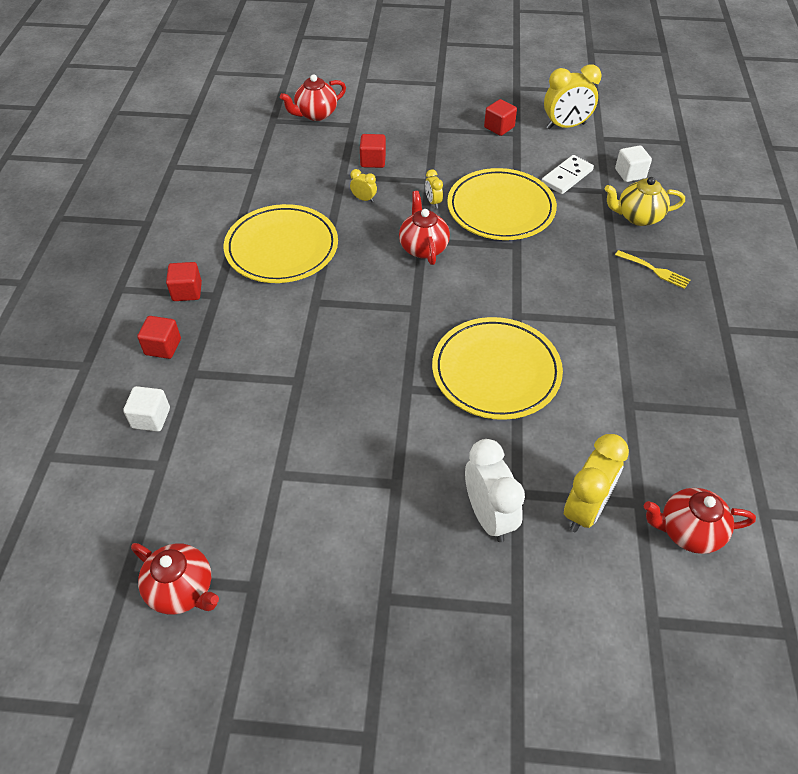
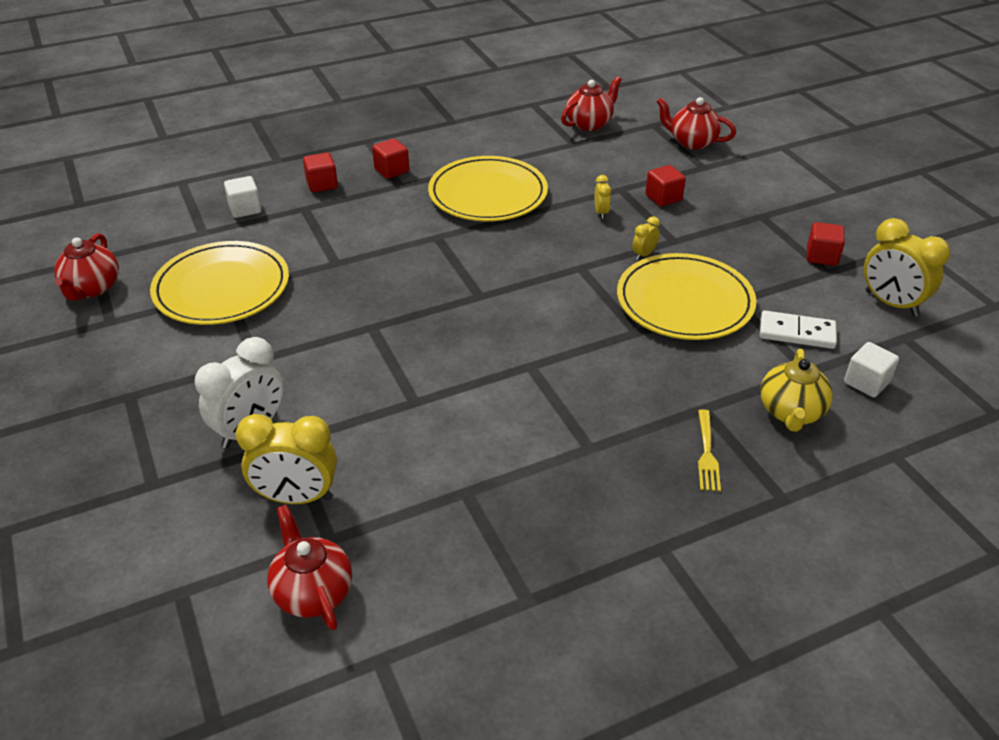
camera: 60 degrees right, 10 degrees down
red teapot [399,191,450,265] -> red teapot moved to [561,76,622,131]
yellow plate [432,317,563,420] -> yellow plate moved to [150,241,289,325]
yellow teapot [605,177,685,226] -> yellow teapot turned 135 degrees counterclockwise [760,349,833,432]

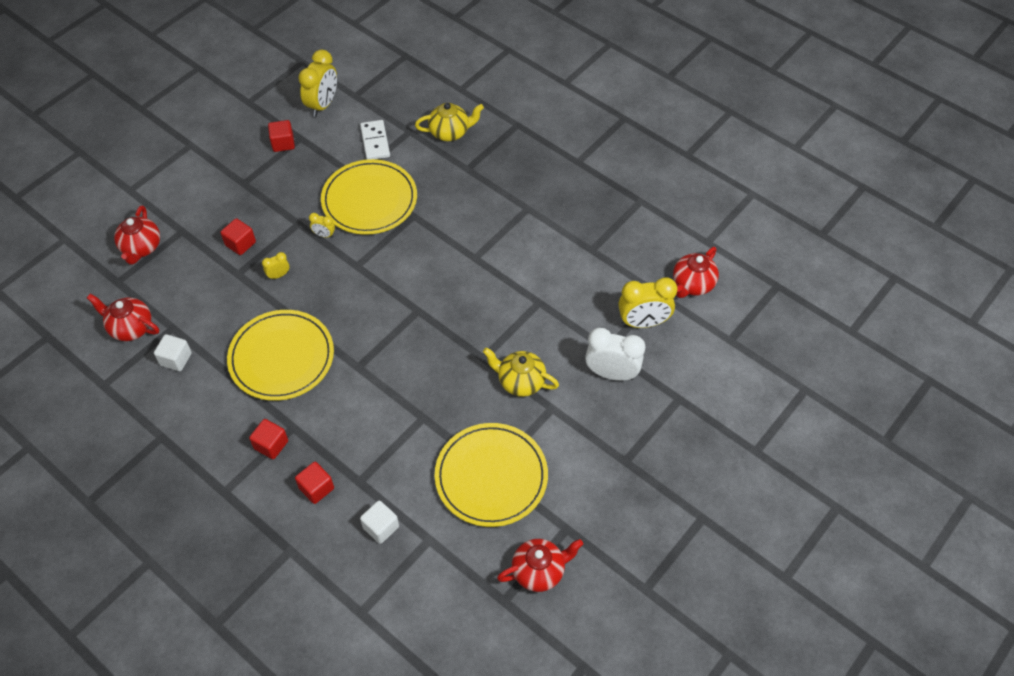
camera: 115 degrees left, 15 degrees up
yellow clock [236,414,337,504] -> yellow clock turned 105 degrees clockwise [618,277,678,328]
yellow fork [698,409,721,491] -> none
white cube [844,342,899,397] -> white cube moved to [154,334,192,371]
none -> yellow teapot [483,348,559,397]

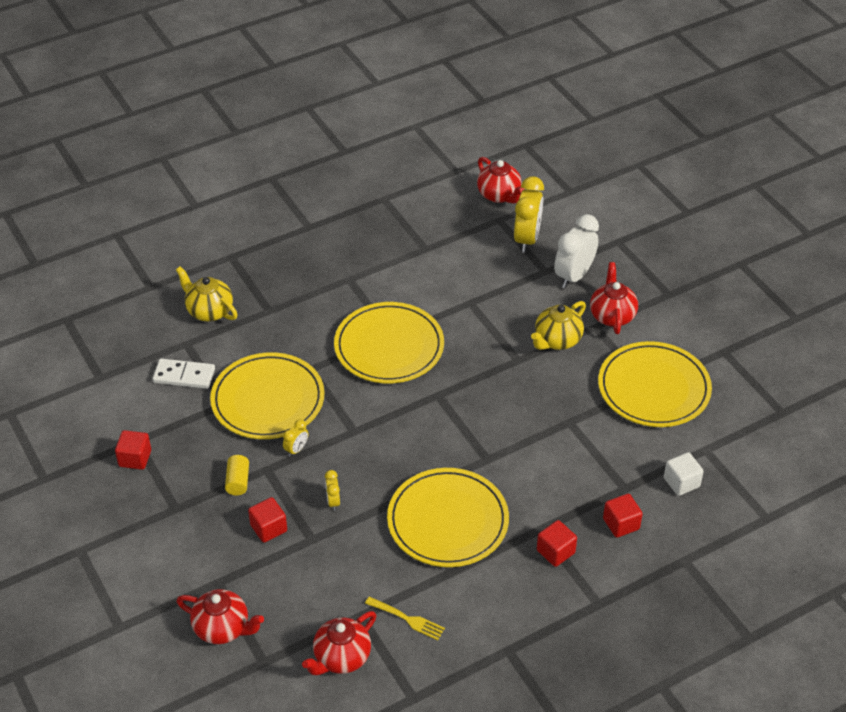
camera: 70 degrees left, 10 degrees down
white cube [154,334,192,371] -> yellow fork [365,597,445,640]
yellow clock [298,49,337,117] -> none
yellow teapot [415,103,484,141] -> yellow teapot turned 60 degrees counterclockwise [176,266,238,321]
red teapot [497,539,583,592] -> red teapot moved to [590,262,638,334]
none -> yellow cylinder [225,455,249,495]
none -> yellow plate [334,302,444,383]

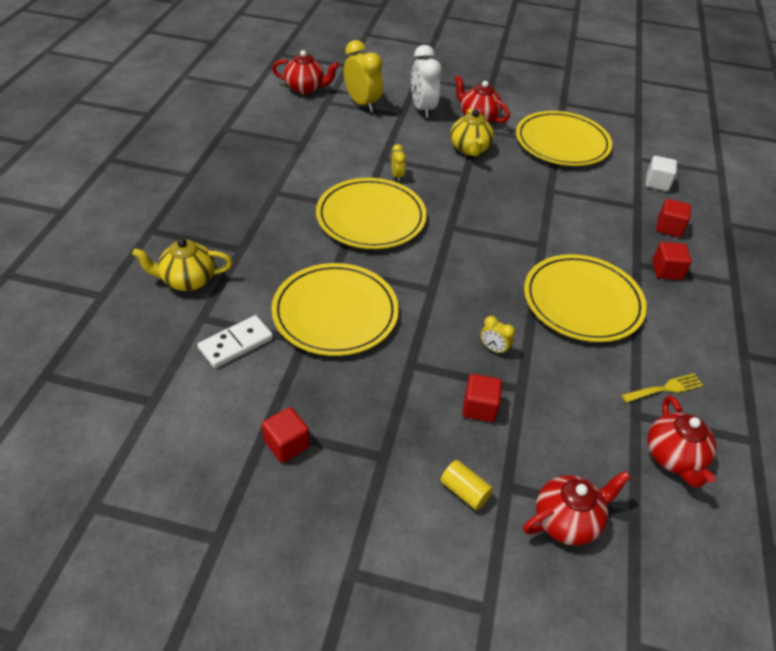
camera: 50 degrees left, 0 degrees up
yellow cylinder [225,455,249,495] -> yellow cylinder moved to [440,460,493,510]
yellow clock [283,419,308,457] -> yellow clock moved to [391,144,406,182]

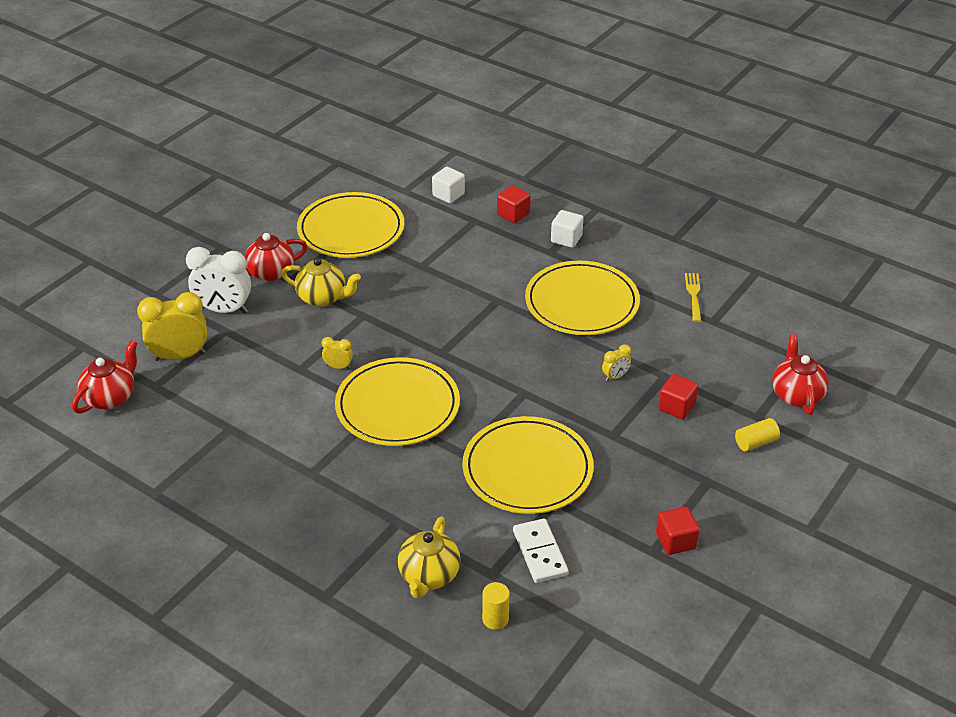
camera: 65 degrees left, 5 degrees down
red teapot [647,395,717,488] -> none
red cube [652,242,692,280] -> white cube [551,210,583,248]
none -> yellow cylinder [482,582,510,630]

